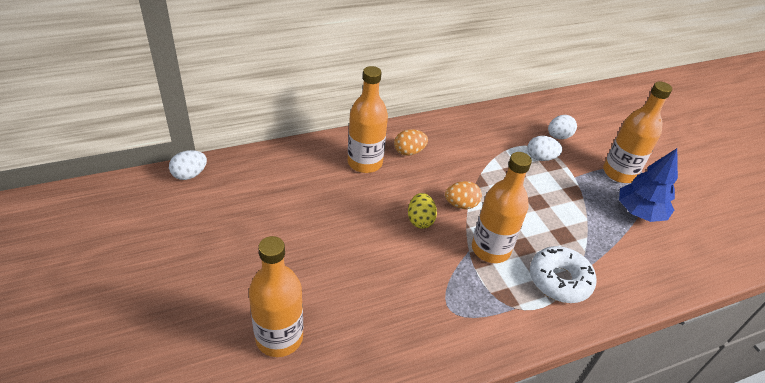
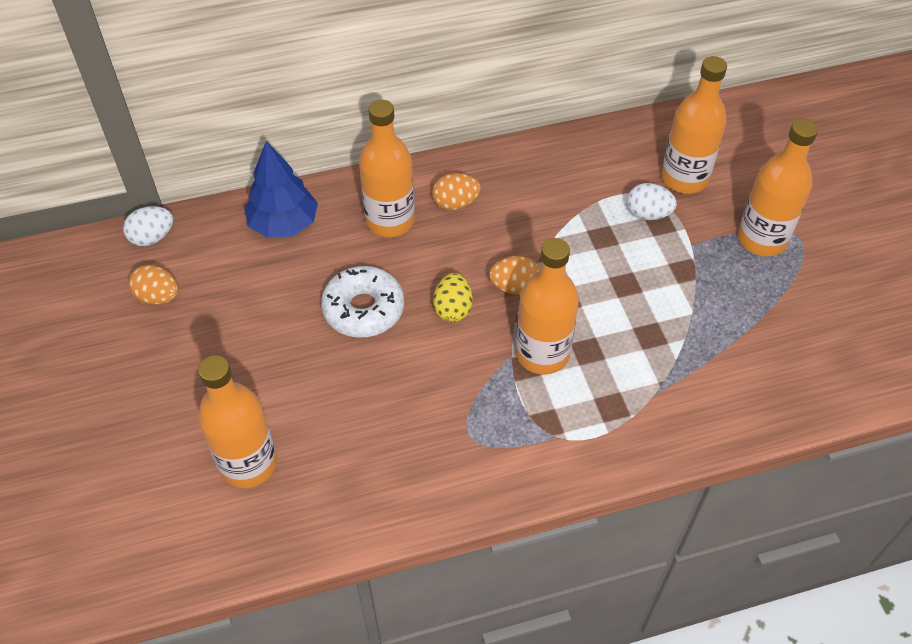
camera: 10 degrees right, 10 degrees up
white donut [530,246,597,303] -> white donut moved to [321,266,404,338]
white egg [548,115,577,139] -> orange bottle [661,56,727,194]
blue tree [619,148,678,222] -> blue tree moved to [244,141,318,238]
none -> orange egg [129,265,178,305]

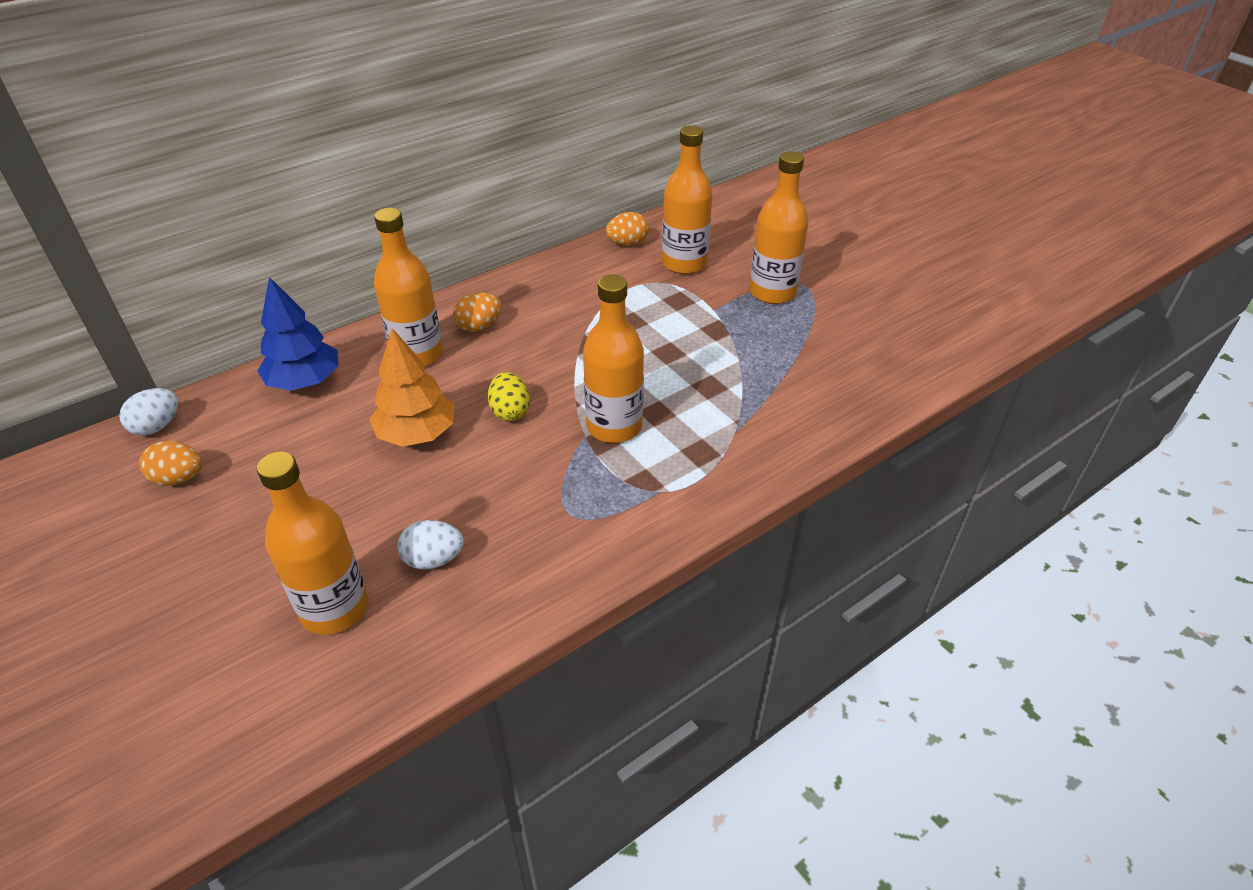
camera: 20 degrees left, 10 degrees down
white donut [321,266,404,338] -> orange tree [369,328,454,447]
orange egg [489,256,540,295] -> orange egg moved to [606,212,649,246]
white egg [627,183,677,220] -> white egg moved to [397,520,464,570]

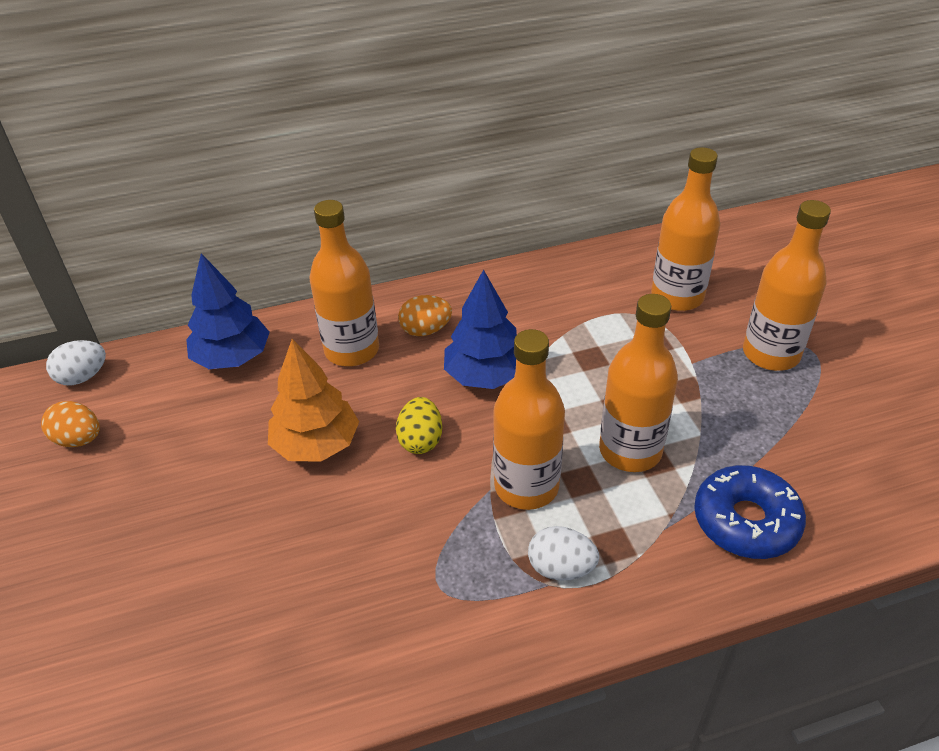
camera: 20 degrees right, 0 degrees up
orange bottle [257,451,368,635] -> orange bottle moved to [599,294,678,472]
white egg [397,520,464,570] -> white egg moved to [528,526,599,581]
orange egg [606,212,649,246] -> none
none -> blue tree [444,270,517,389]
none -> blue donut [694,465,806,559]

